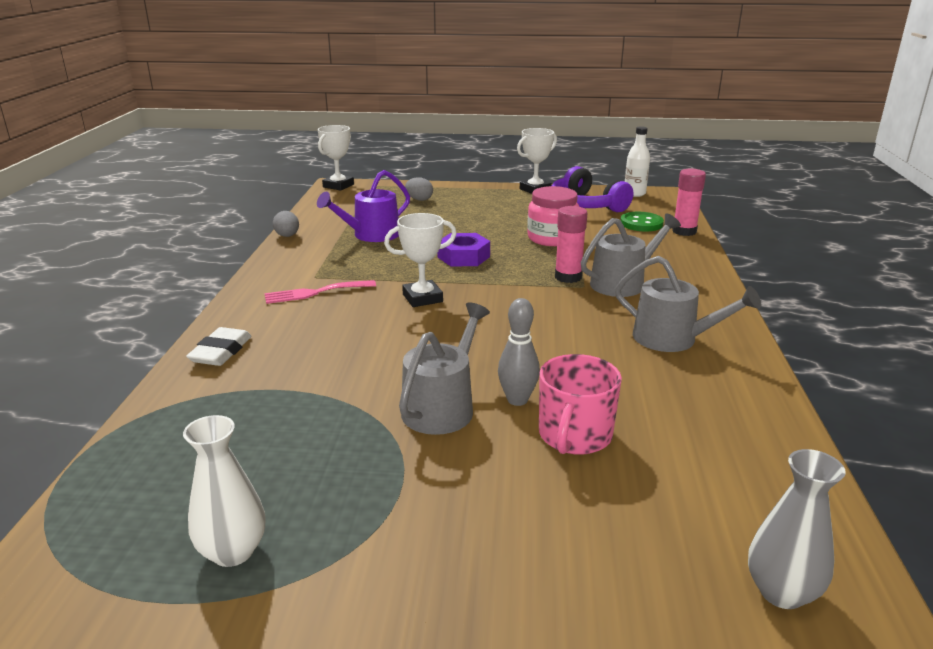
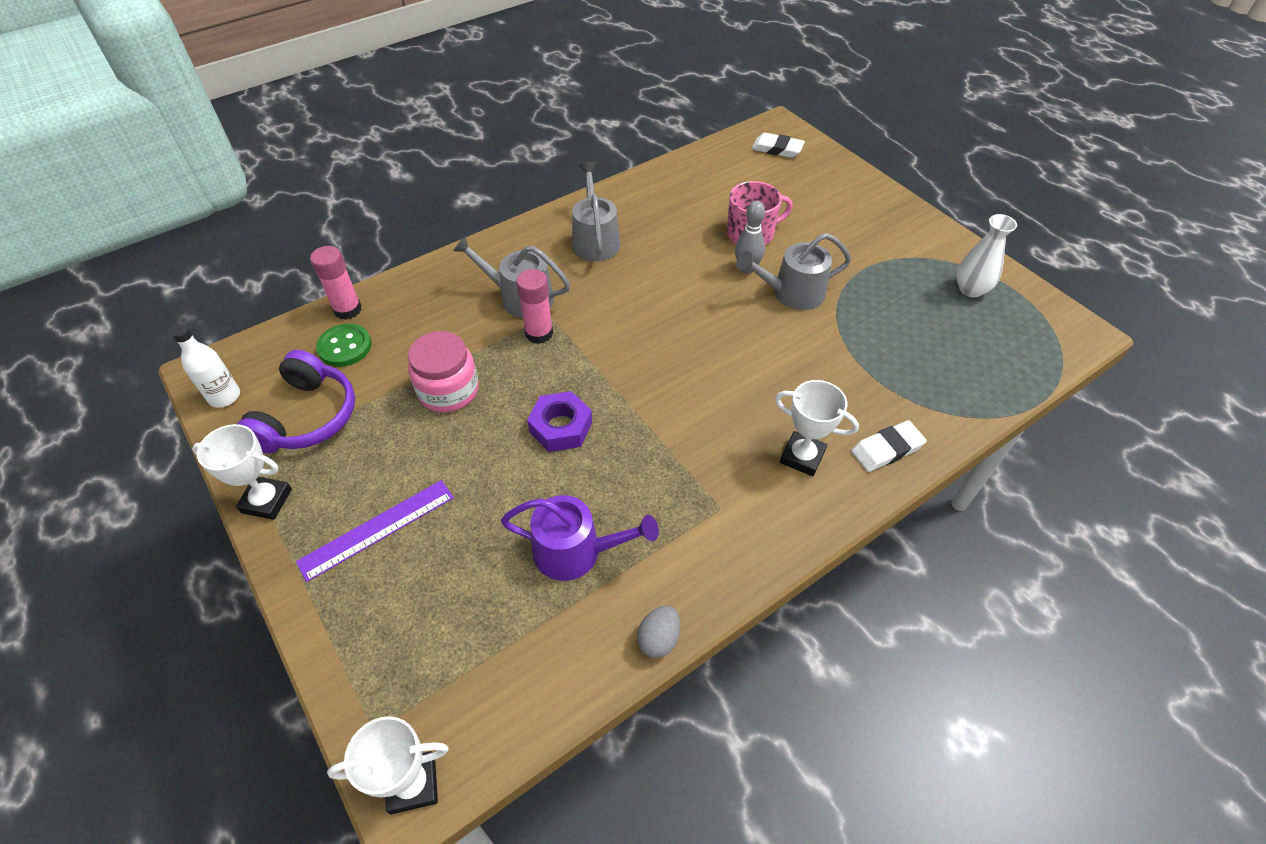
camera: 130 degrees left, 25 degrees up
pink fork [265,280,376,304] -> none
white trophy [384,213,457,307] -> white trophy moved to [775,380,859,476]
grey egg [405,177,433,201] -> none
grey vase [748,449,846,609] -> white eraser [752,133,805,158]
none -> purple ruler [296,480,454,582]

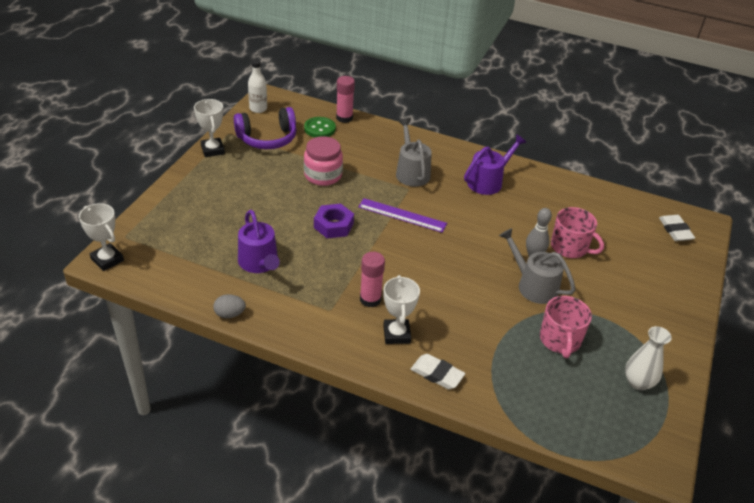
camera: 55 degrees right, 10 degrees down
purple ruler [296,480,454,582] -> purple ruler moved to [358,198,447,233]
pink glue stick [516,269,553,344] -> pink glue stick moved to [360,252,385,307]
grey watering can [572,162,620,261] -> purple watering can [464,134,526,195]
none -> pink mug [540,296,592,358]

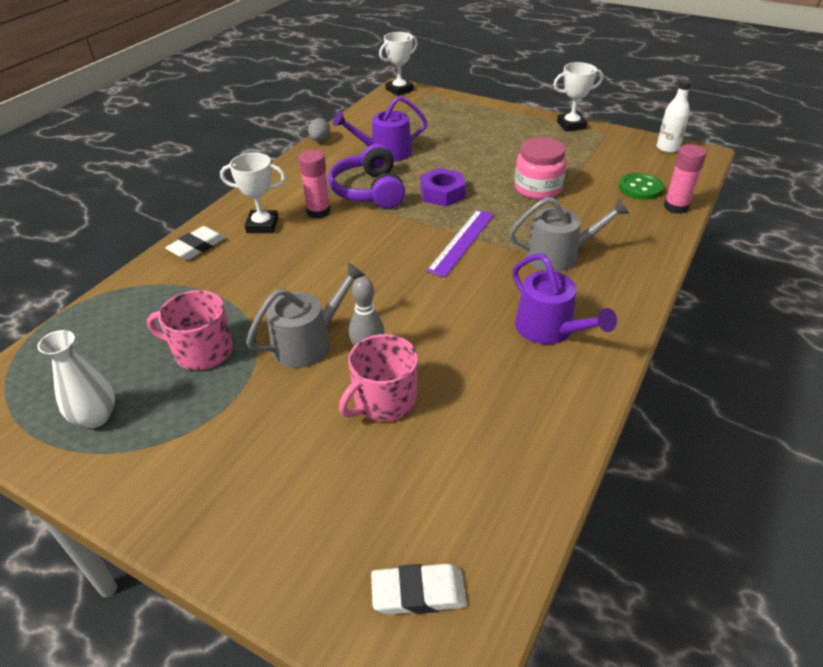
camera: 100 degrees right, 0 degrees up
purple headphones [234,107,296,149] -> purple headphones moved to [328,144,405,209]

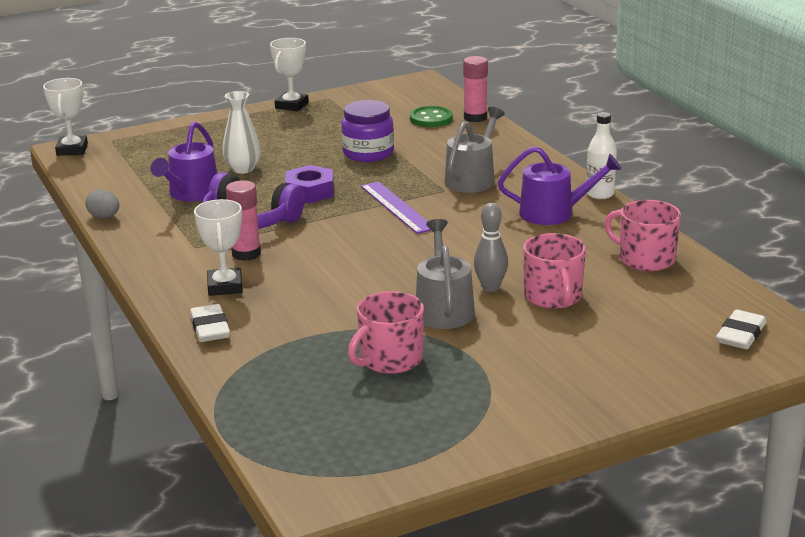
camera: 55 degrees left, 15 degrees down
white vase [37,330,115,428] -> white vase moved to [222,91,261,174]
white trophy [220,153,286,233] -> white trophy turned 45 degrees counterclockwise [194,199,243,296]
pink jar [514,137,567,200] -> purple jar [341,100,394,162]
white bottle [657,79,692,153] -> white bottle moved to [586,112,617,199]
none -> pink mug [604,200,681,271]

